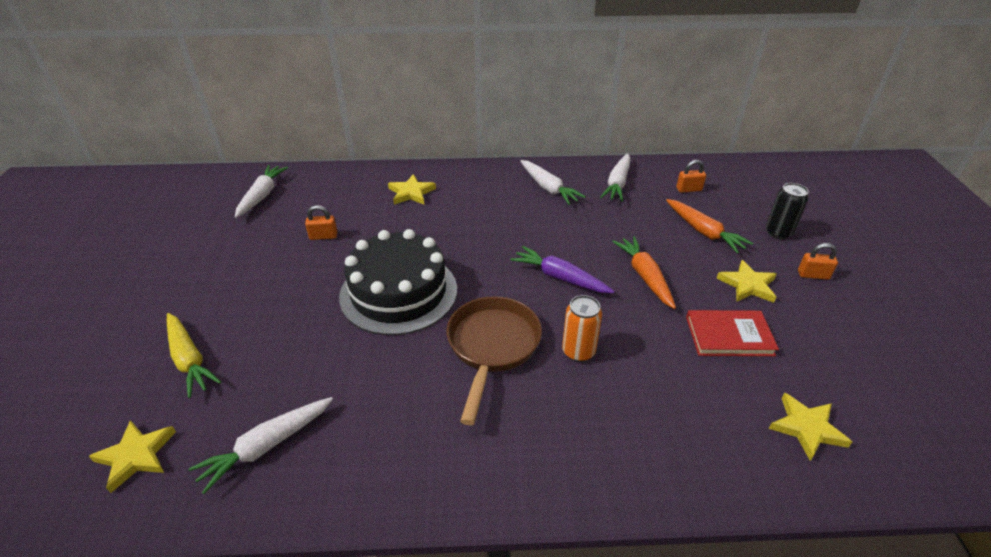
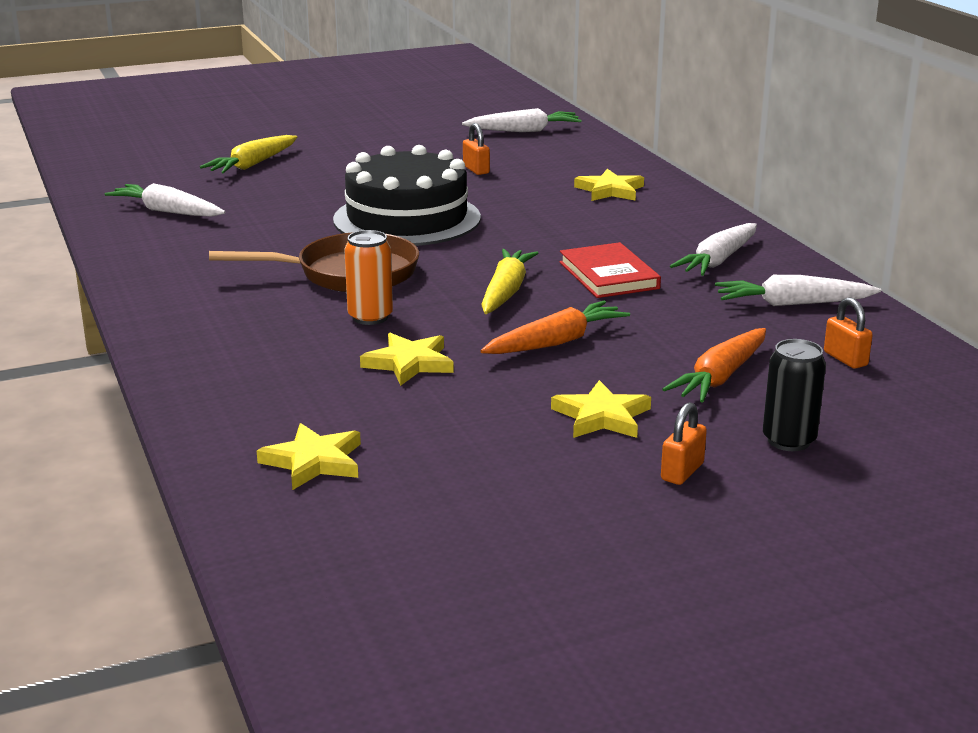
camera: 70 degrees right, 15 degrees down
yellow star [89,420,176,493] -> yellow star moved to [360,333,454,386]
purple carrot [510,246,615,293] -> yellow carrot [481,249,538,314]
red book [686,310,779,356] -> red book moved to [560,242,661,298]
orange padlock [798,243,838,280] -> orange padlock turned 45 degrees clockwise [661,402,707,485]

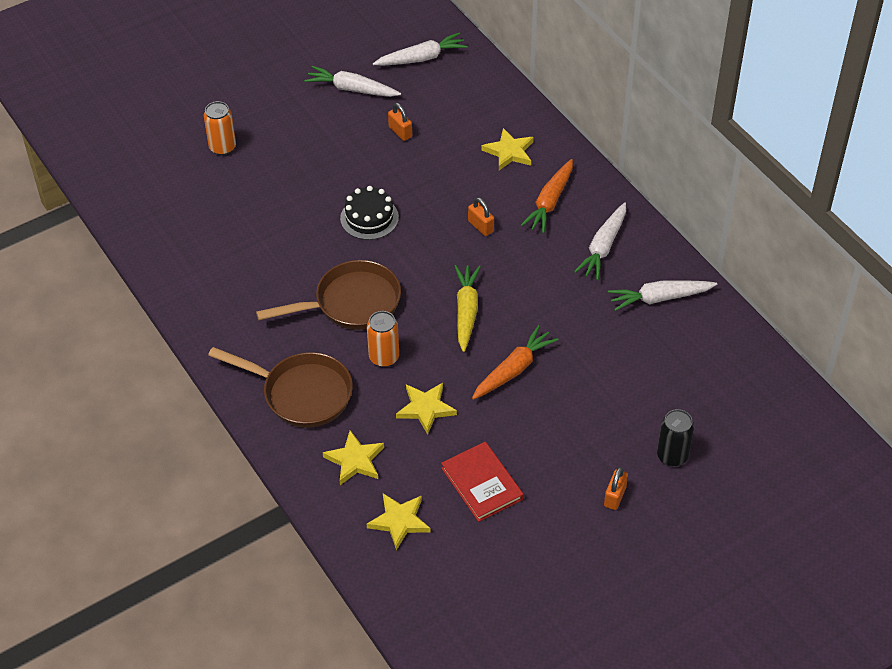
camera: 10 degrees left, 25 degrees up
white carrot [105,183,225,217] -> white carrot moved to [304,66,401,97]
yellow carrot [200,135,297,174] -> orange can [204,101,236,155]
black cake [333,145,481,246] -> black cake [340,186,399,240], size x0.53
yellow star [551,380,651,438] -> yellow star moved to [323,430,384,485]
red book [560,242,661,298] -> red book moved to [441,442,524,522]
orange carrot [662,328,766,403] -> orange carrot moved to [521,159,573,233]
orange padlock [824,297,873,369] -> orange padlock moved to [468,197,494,236]
none -> brown pan [208,347,353,428]

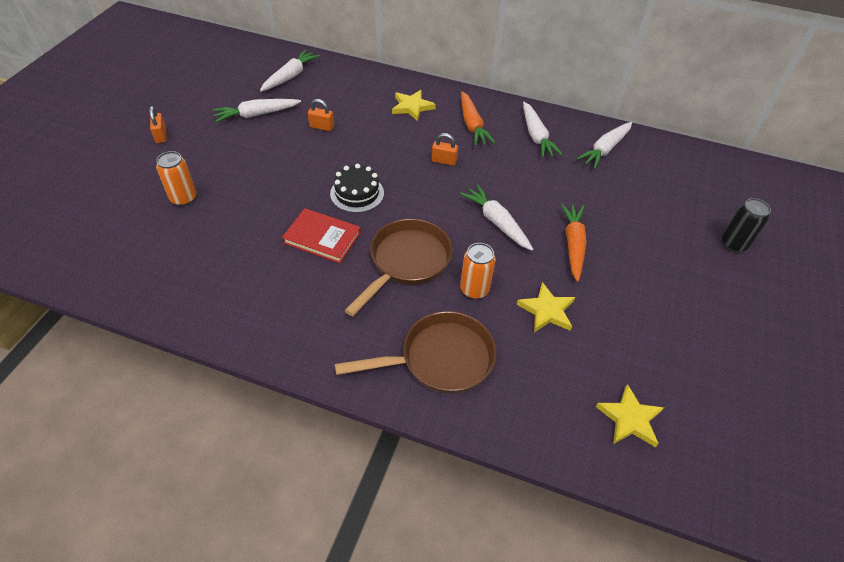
camera: 40 degrees left, 0 degrees up
yellow star [323,430,384,485] -> none
red book [441,442,524,522] -> red book moved to [282,208,361,263]
yellow carrot [454,265,481,352] -> white carrot [460,184,533,251]
orange padlock [604,467,628,510] -> orange padlock moved to [149,106,166,143]

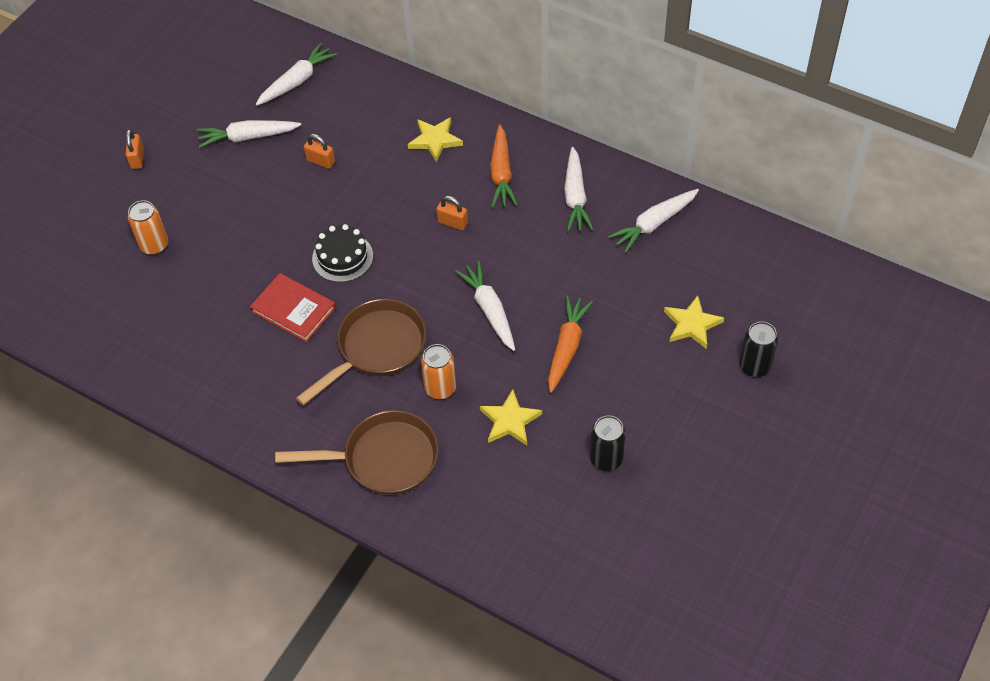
camera: 15 degrees right, 5 degrees up
yellow star [596,384,664,447] -> yellow star moved to [664,295,724,349]
none -> black can [590,415,626,471]

